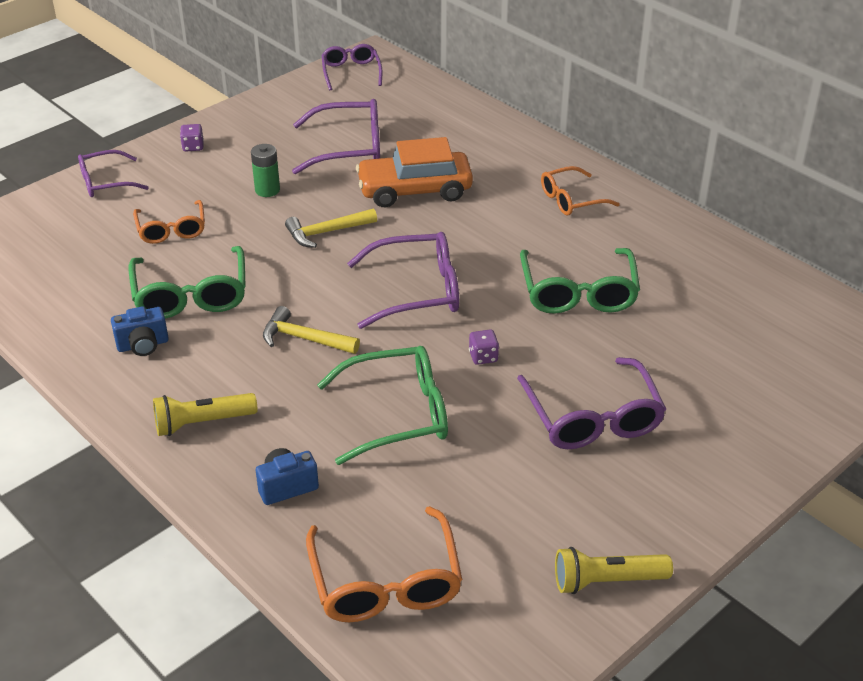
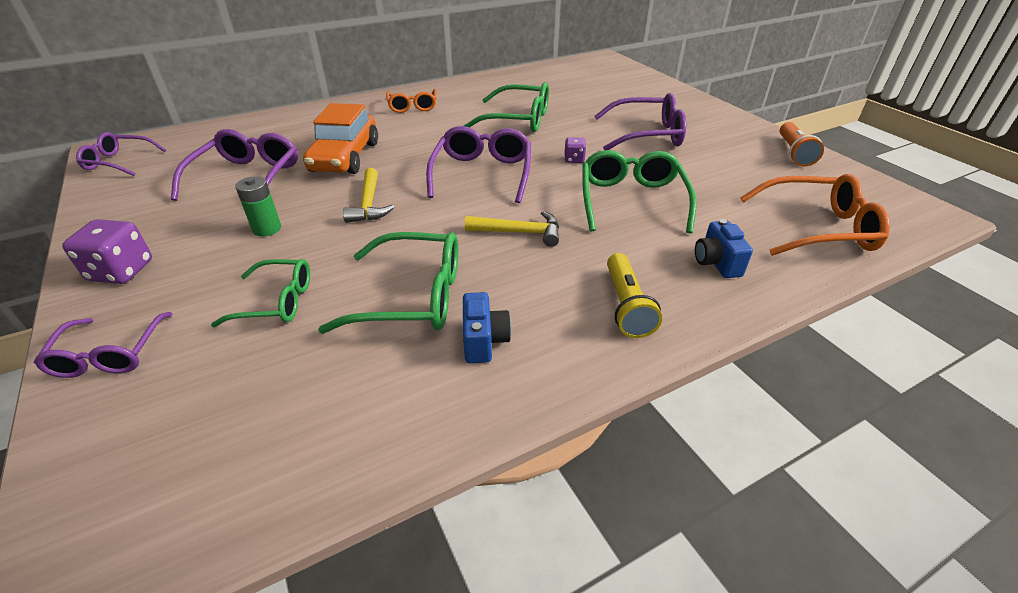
camera: 75 degrees left, 0 degrees up
orange glasses [133,200,205,244] -> green glasses [211,259,310,327]
purple dice [180,124,204,152] -> purple dice [62,219,152,284], size x1.79
yellow hammer [263,306,360,354] -> yellow hammer turned 120 degrees counterclockwise [465,211,559,247]
yellow flashlight [555,547,673,594] -> orange flashlight [780,122,824,167]

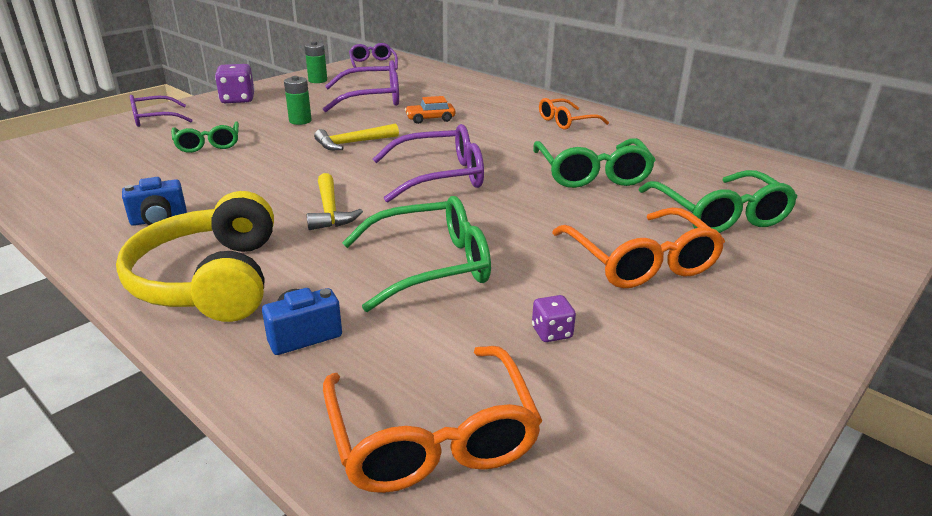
camera: 70 degrees right, 10 degrees down
orange car [303,103,378,174] -> orange car [405,96,455,124], size x0.50
green glasses [318,232,458,334] -> green glasses moved to [639,170,797,233]
purple dice [564,137,586,163] -> purple dice moved to [532,295,576,342]
purple glasses [594,93,686,150] -> orange glasses [552,207,725,288]
yellow flashlight [607,253,662,338] -> yellow headphones [116,191,274,322]
orange flashlight [780,122,824,167] -> none
none -> green battery [305,41,327,83]

